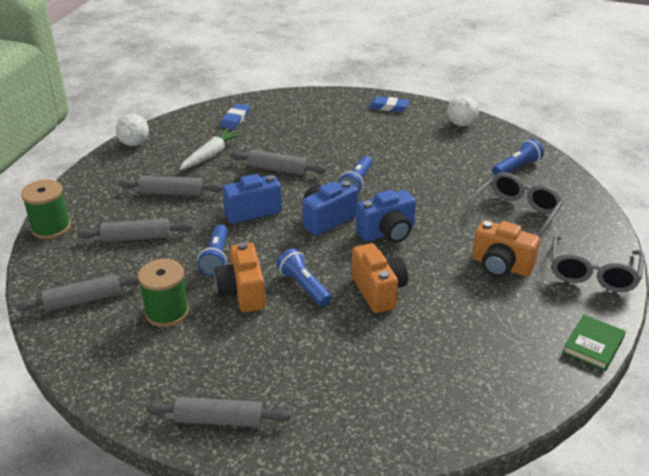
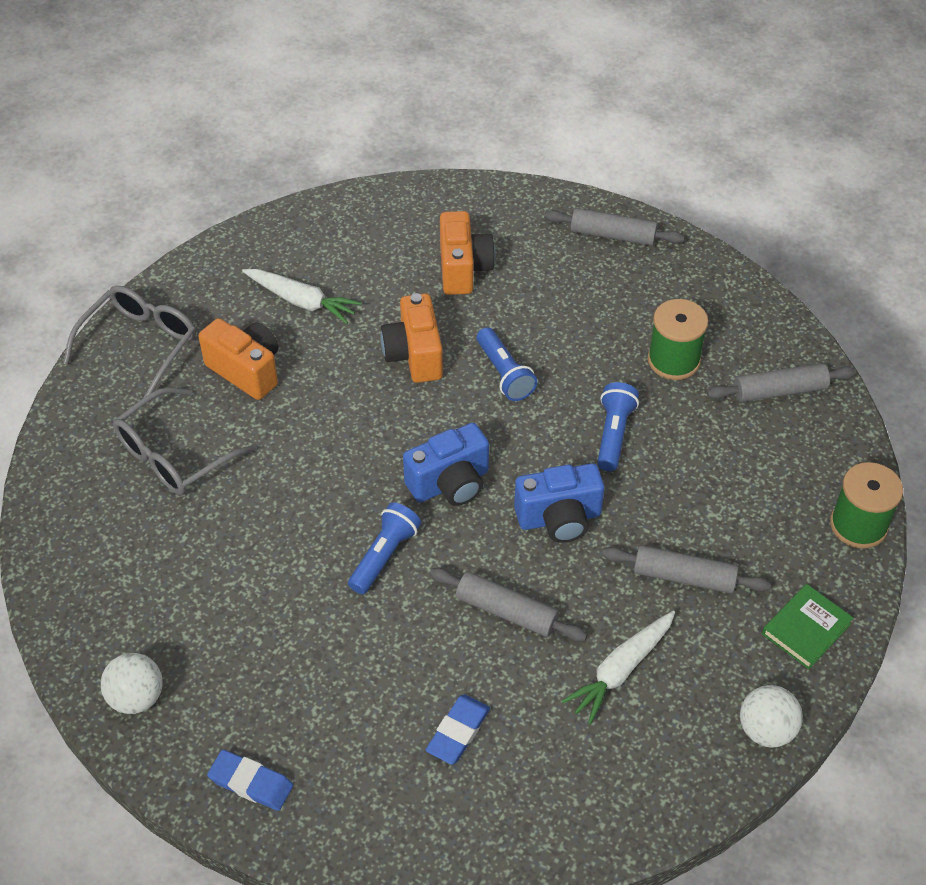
camera: 170 degrees left, 15 degrees up
grey rolling pin [78,218,193,242] -> none
orange camera [214,242,265,313] -> orange camera moved to [440,211,495,295]
blue eraser [220,103,250,130] -> blue eraser moved to [426,694,490,765]
blue camera [356,190,416,243] -> none
blue flashlight [492,138,544,175] -> none
green book [563,314,626,371] -> green book moved to [762,584,853,669]
none -> white carrot [242,269,362,324]

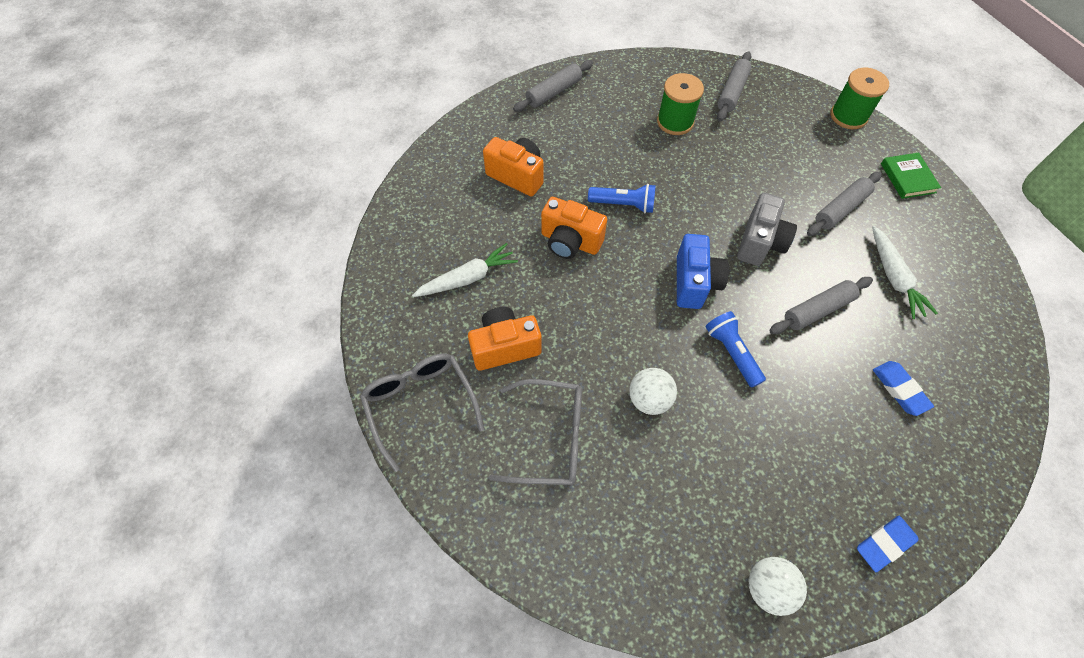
camera: 55 degrees left, 10 degrees up
grey glasses [113,387,256,495] -> grey glasses turned 75 degrees counterclockwise [489,379,582,485]
blue camera [514,463,604,543] -> grey camera [737,193,797,266]
blue flashlight [597,382,639,471] -> none
white ball [740,685,803,747] -> white ball moved to [629,368,677,415]

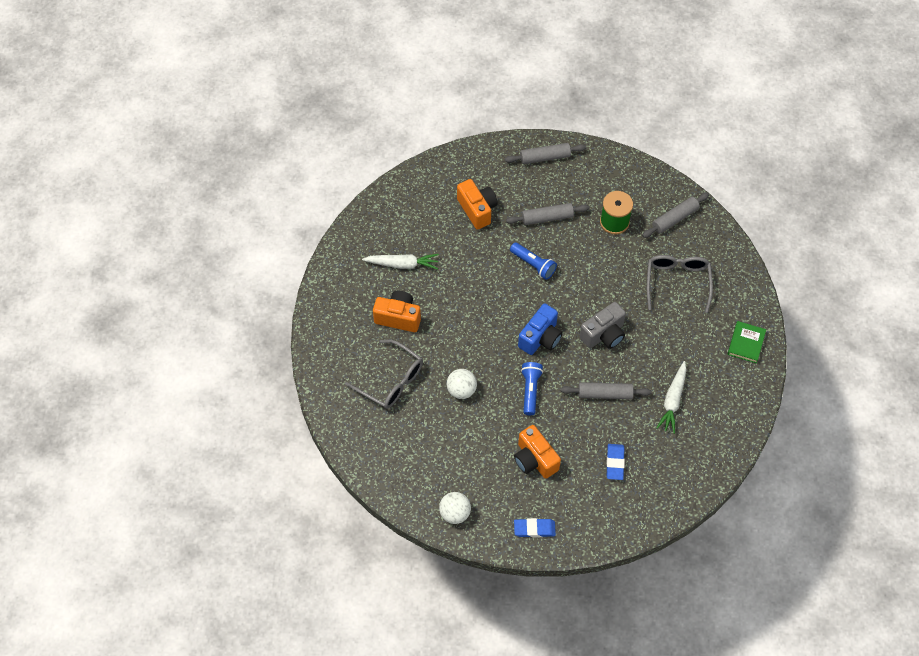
camera: 30 degrees right, 0 degrees up
grey glasses [360,353,484,472] -> grey glasses moved to [647,255,713,313]
orange camera [541,197,607,259] -> orange camera moved to [514,425,561,479]
grey rolling pin [807,172,882,236] -> grey rolling pin moved to [506,203,589,225]
green spool [831,68,889,129] -> none

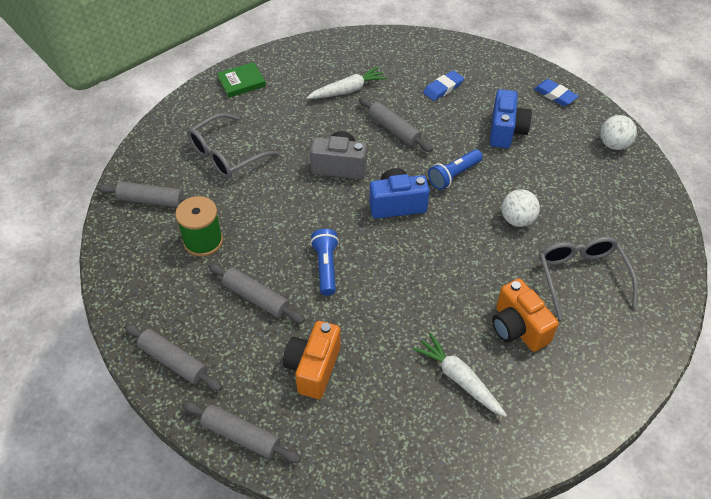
camera: 135 degrees left, 10 degrees down
orange camera [514,425,561,479] -> blue camera [490,89,532,148]
none -> grey rolling pin [182,401,301,463]

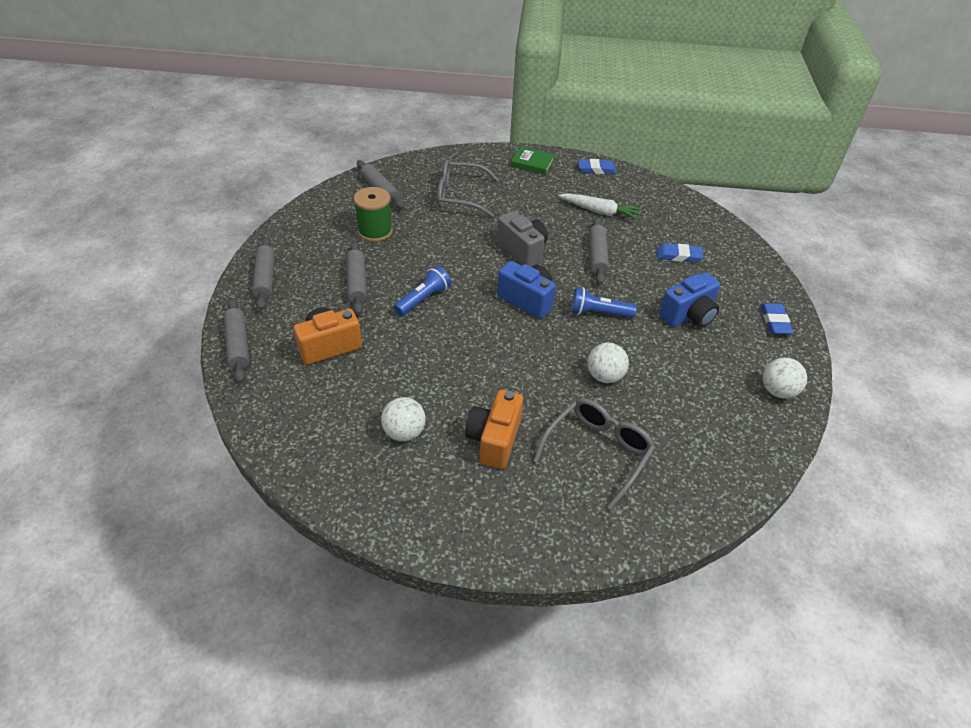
camera: 45 degrees right, 5 degrees down
white carrot [413,333,507,417] -> white ball [381,397,426,441]
none -> blue eraser [578,159,617,174]

